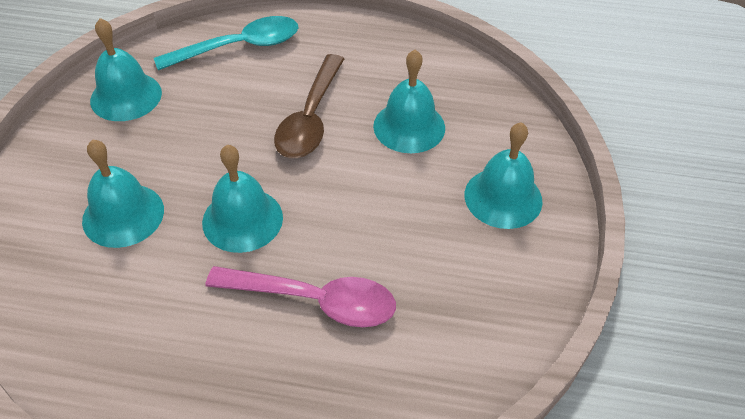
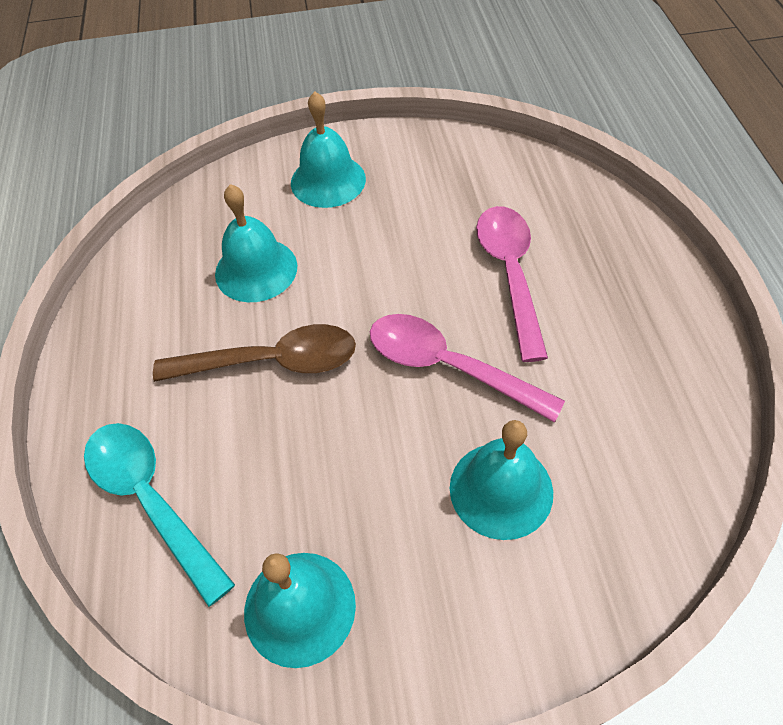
camera: 105 degrees left, 5 degrees up
turquoise bell [202,145,283,253] -> pink spoon [370,314,565,423]

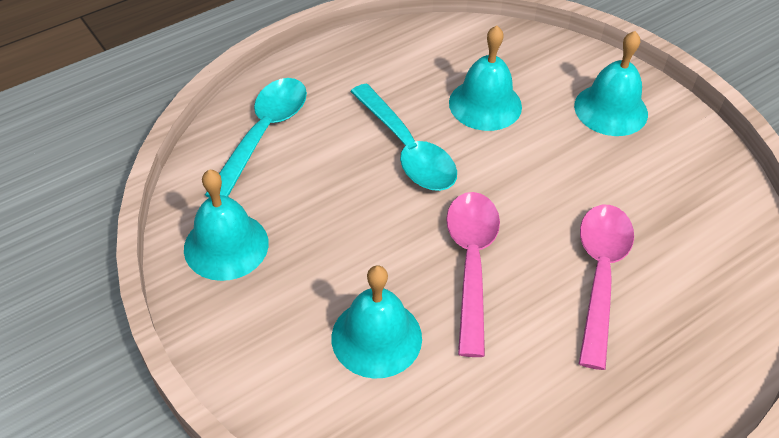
camera: 60 degrees right, 5 degrees down
brown spoon [153,324,356,382] -> turquoise spoon [350,84,457,191]
pink spoon [476,206,548,362] -> pink spoon turned 45 degrees counterclockwise [579,205,634,370]

